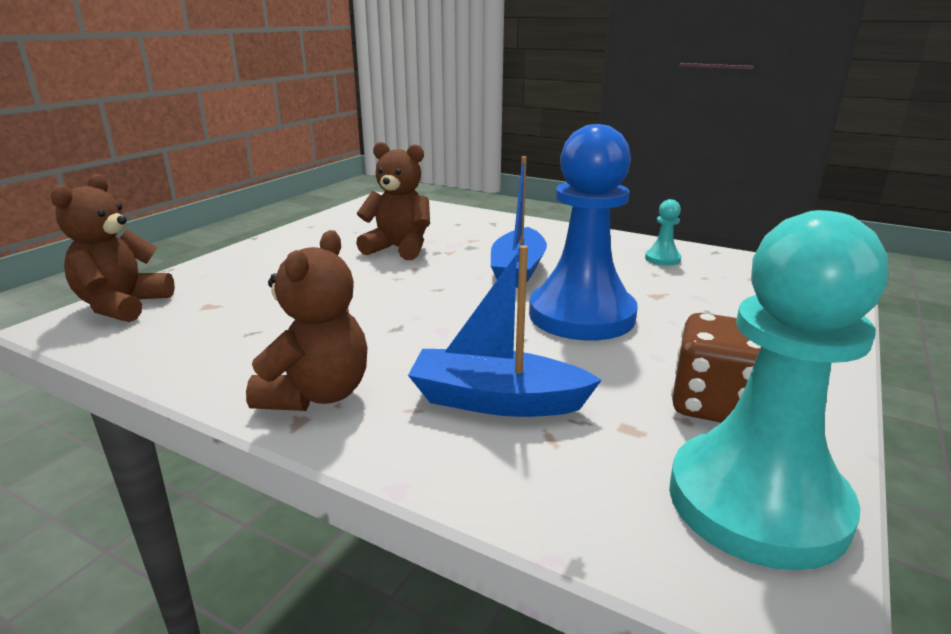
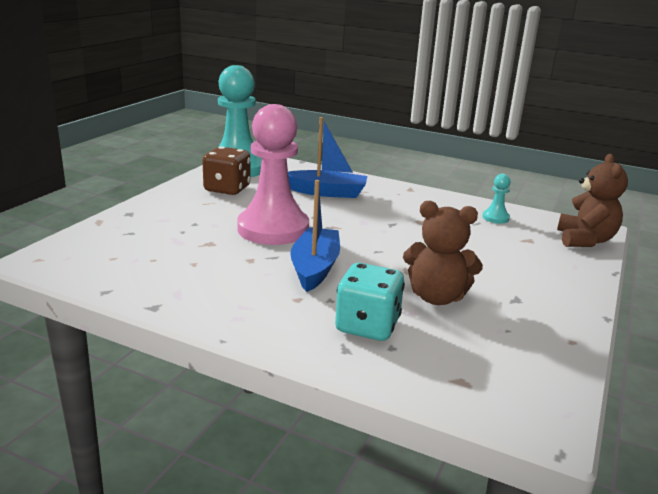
camera: 175 degrees right, 0 degrees up
brown teddy bear [246,230,368,411] -> none
blue pawn [529,124,638,341] -> pink pawn [237,104,309,245]
turquoise pawn [645,199,681,266] -> turquoise pawn moved to [482,174,510,224]
none -> turquoise dice [335,263,405,341]

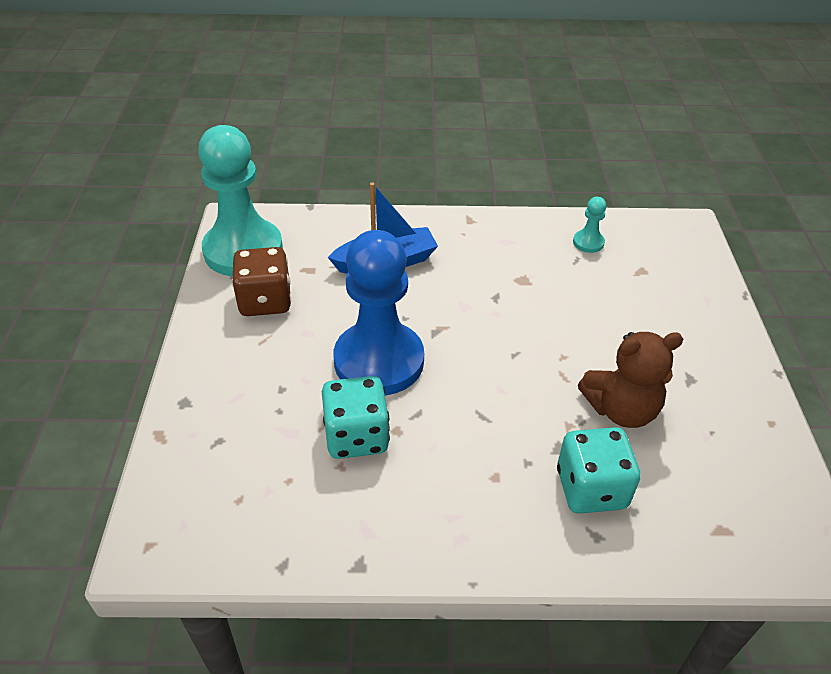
camera: 25 degrees left, 20 degrees up
pink pawn [237,104,309,245] -> blue pawn [333,230,424,395]
blue boat [290,180,340,292] -> none
brown teddy bear [557,154,628,247] -> none
none -> turquoise dice [322,376,390,459]

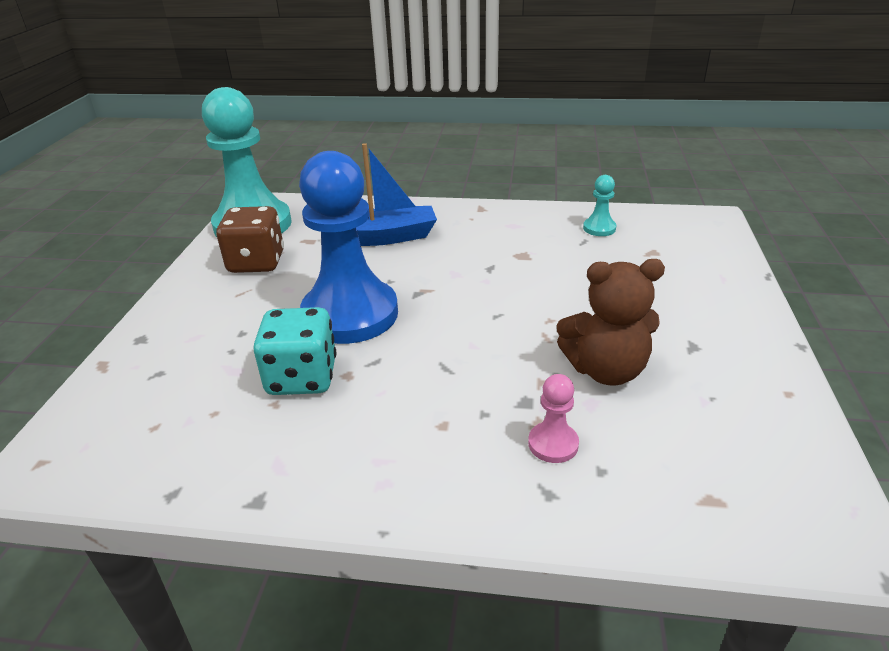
camera: 10 degrees right, 10 degrees down
turquoise dice [557,427,641,514] -> pink pawn [528,374,579,463]

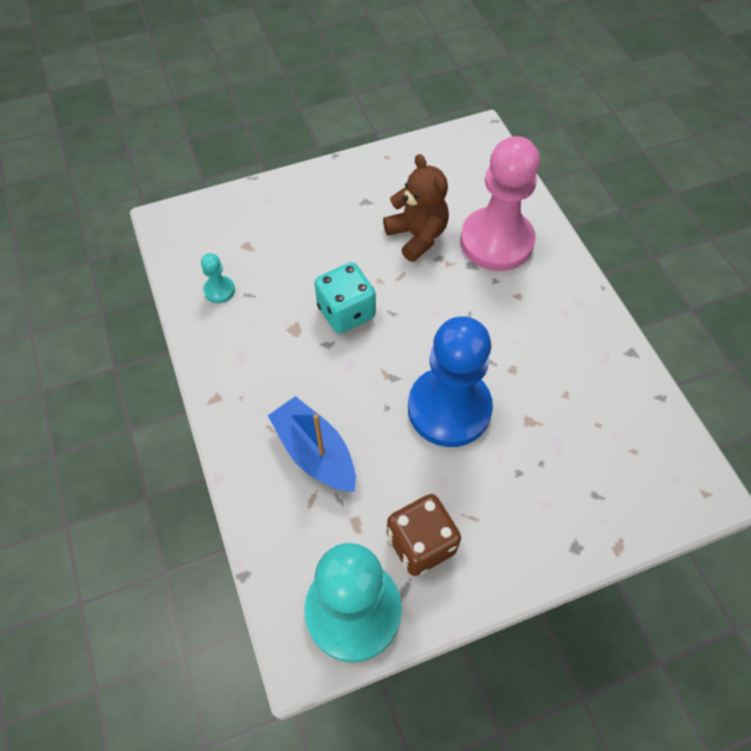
camera: 120 degrees left, 25 degrees up
turquoise dice [253,307,336,395] -> turquoise dice moved to [314,262,376,334]
pink pawn [528,374,579,463] -> pink pawn [460,136,540,271], size x2.49

